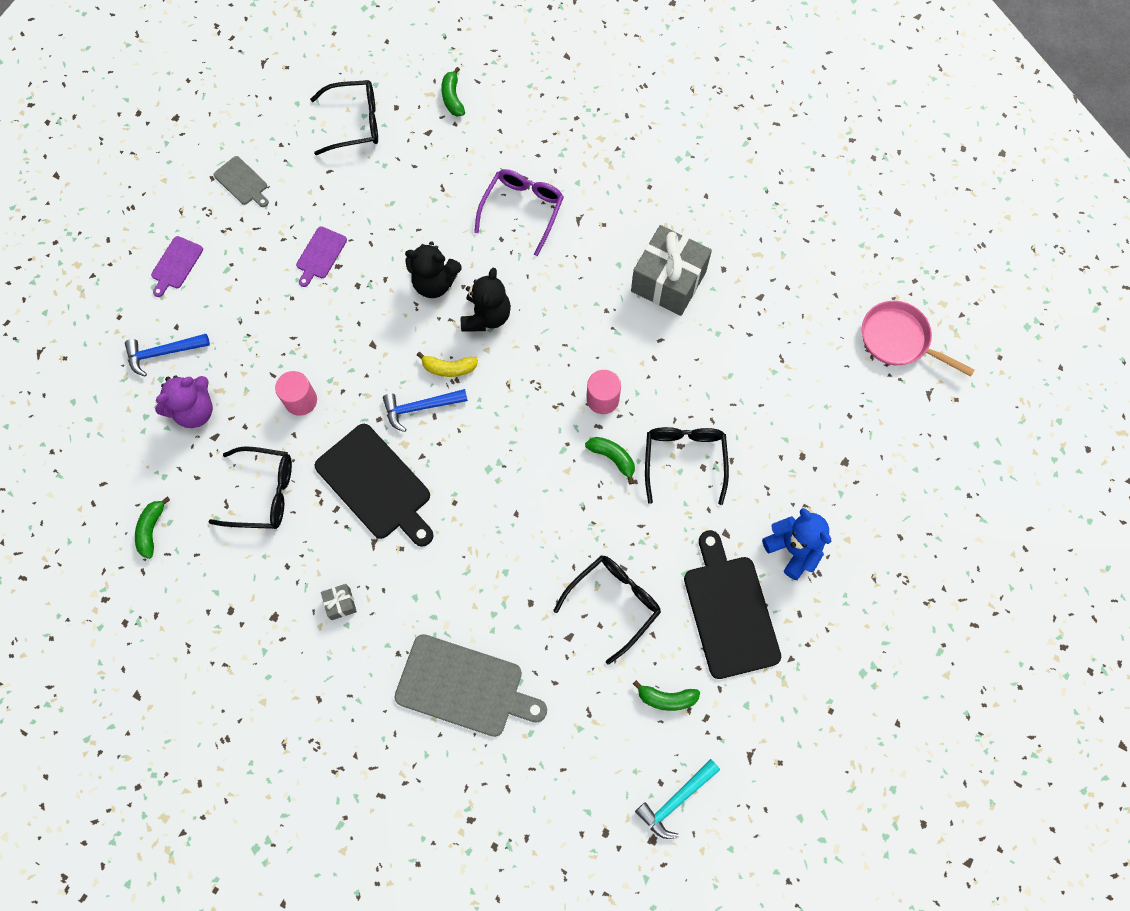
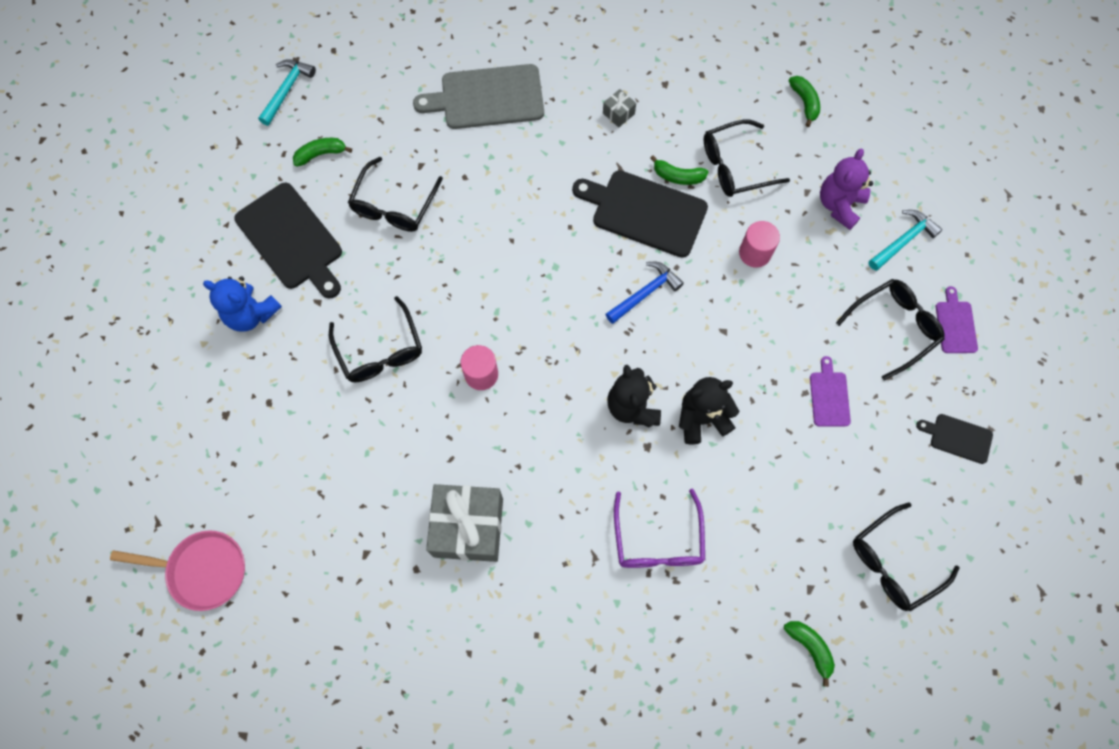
camera: 155 degrees right, 0 degrees up
blue hammer [125,334,210,377] -> turquoise hammer [868,210,942,271]
grey cutting board [214,156,269,207] -> black cutting board [916,414,993,464]
yellow banana [417,352,478,377] -> none
green banana [585,437,635,484] -> green banana moved to [650,155,708,185]
none -> black glasses [836,279,945,380]

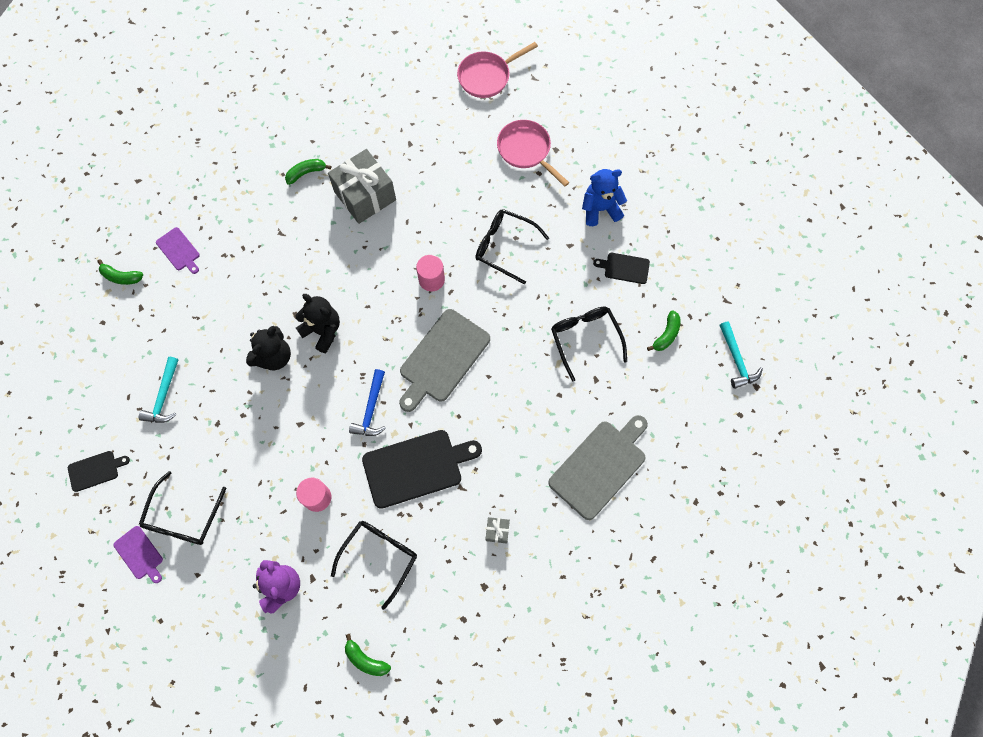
camera: 140 degrees right, 0 degrees up
black cutting board [234,183,342,298] -> black cutting board [593,253,650,284], size x0.51
purple glasses [614,489,705,568] -> none
green banana [650,155,708,185] -> green banana moved to [285,159,331,185]
purple cutting board [810,356,851,426] -> purple cutting board moved to [156,227,200,274]
black glasses [853,503,960,611] -> none
turquoise hammer [868,210,942,271] -> turquoise hammer moved to [139,357,178,423]
none -> grey cutting board [399,309,490,412]
none -> pink pan [497,120,569,187]

